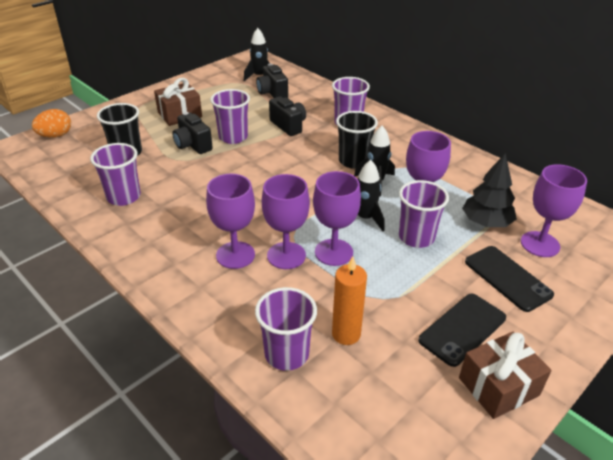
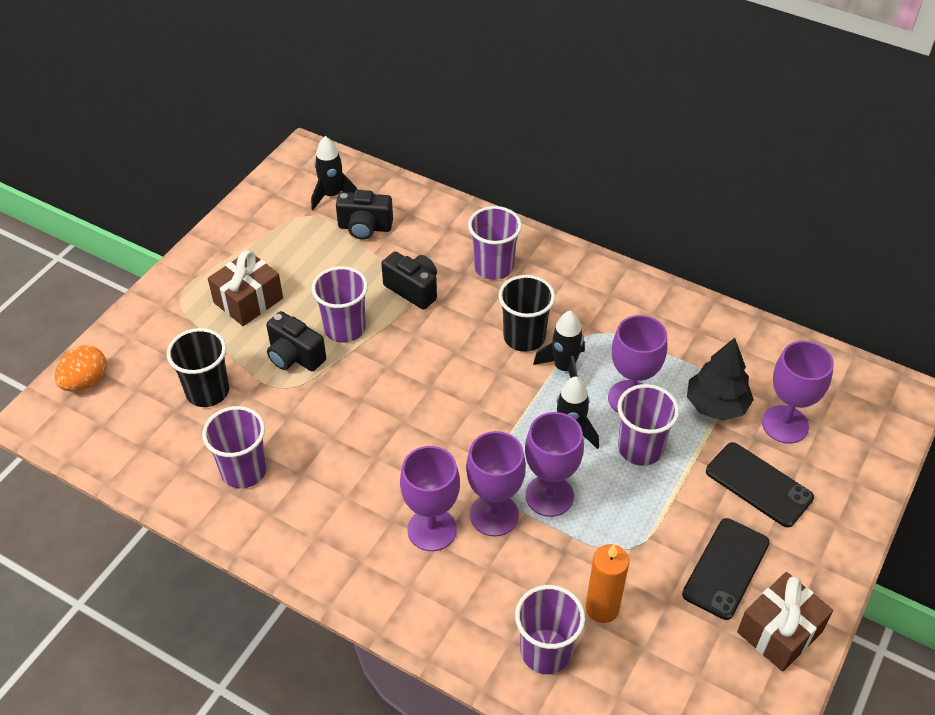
camera: 15 degrees left, 10 degrees up
black camera [256,63,288,98] -> black camera turned 45 degrees counterclockwise [336,190,393,240]

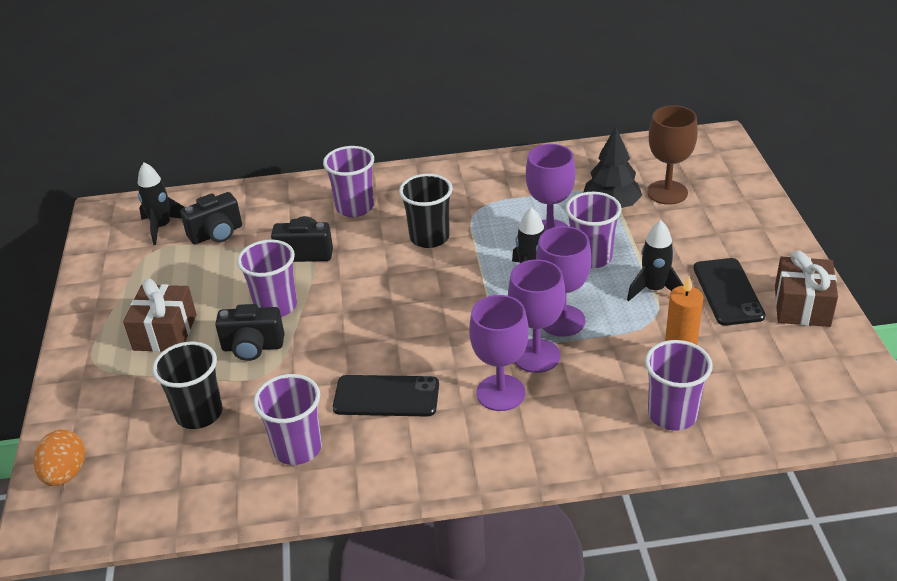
camera: 35 degrees left, 10 degrees down
black rocket [533,311,585,378] -> black rocket moved to [627,220,684,301]
black phone [706,442,814,527] -> black phone moved to [333,375,439,417]
purple goblet [762,341,834,444] -> brown goblet [647,105,698,205]

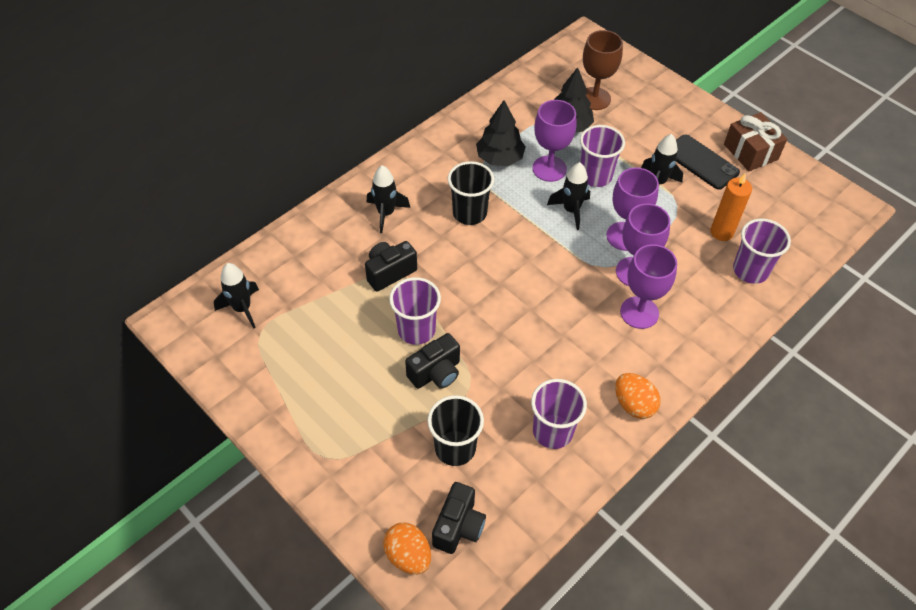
camera: 40 degrees left, 15 degrees up
brown gift [123,279,196,352] -> none
black camera [180,192,242,244] -> black camera moved to [432,482,486,554]
purple cup [323,146,374,217] -> black rocket [367,165,410,233]
black phone [333,375,439,417] -> none
none -> black tree [476,100,526,166]
none -> orange egg [615,373,661,419]

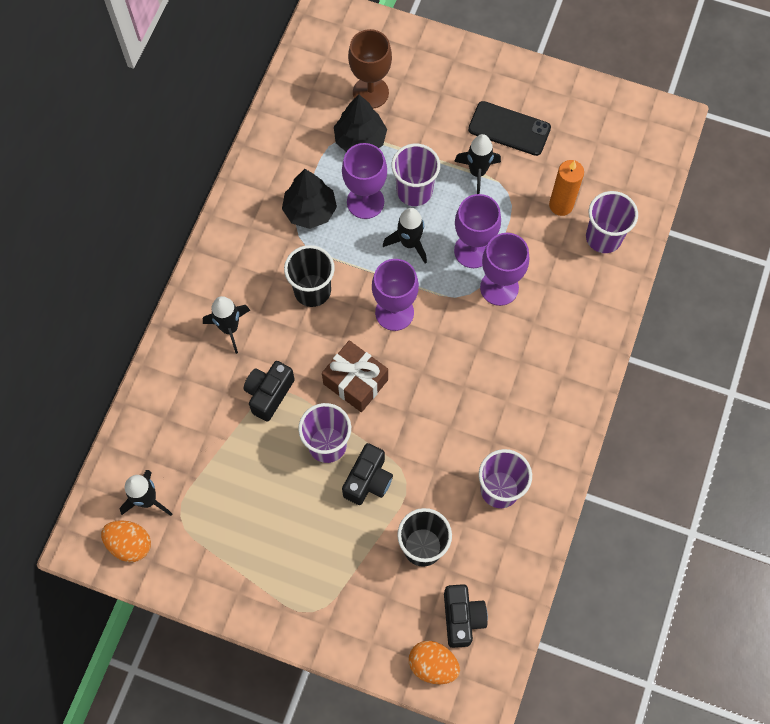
camera: 25 degrees left, 15 degrees up
orange egg [615,373,661,419] -> orange egg moved to [101,520,151,562]
purple goblet [620,244,677,329] -> purple goblet moved to [372,259,419,331]
brown gift [724,112,787,171] -> brown gift moved to [322,340,388,412]

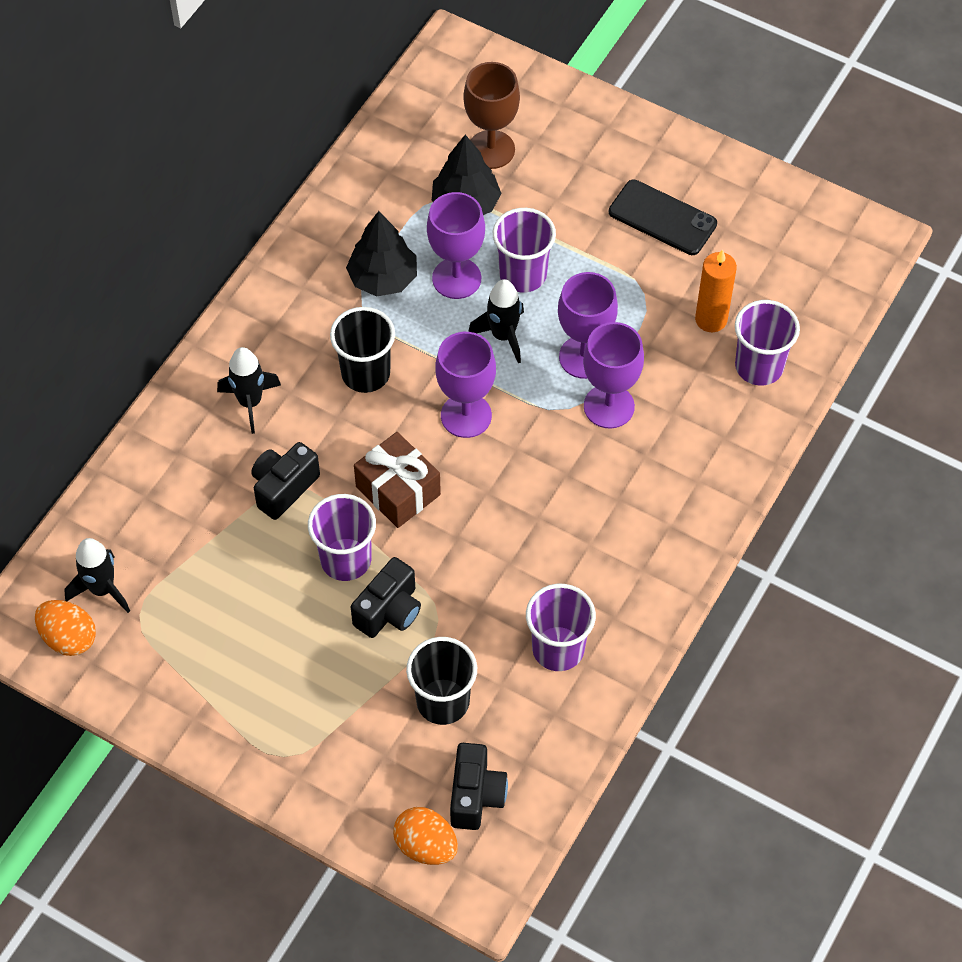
camera: 10 degrees right, 10 degrees down
black rocket [454,134,501,194] -> none

